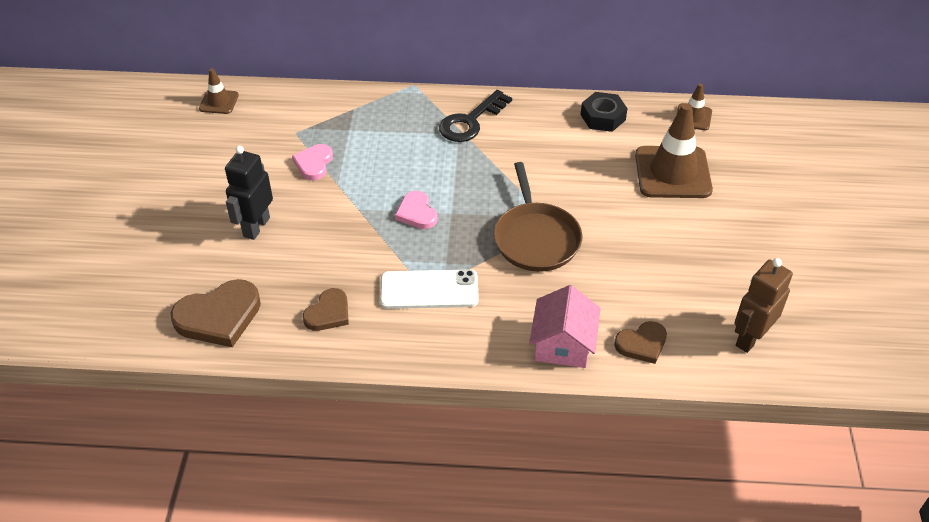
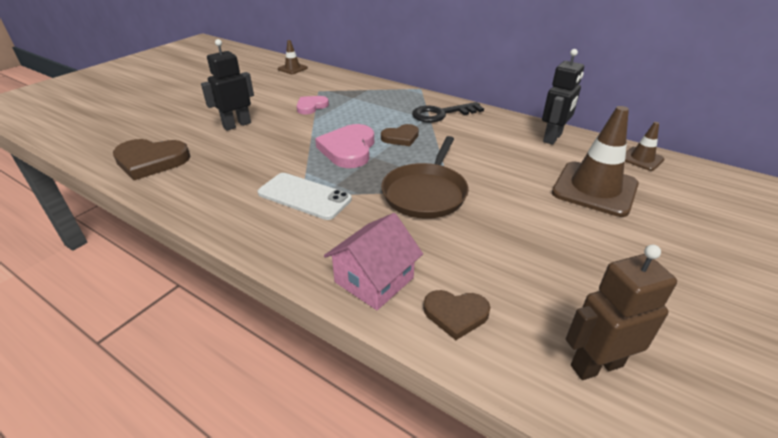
camera: 30 degrees right, 10 degrees down
brown heart [303,288,349,331] -> brown heart moved to [381,124,419,146]
pink heart [395,191,438,229] -> pink heart [315,124,374,168], size x1.66
black nut [581,92,628,132] -> black robot [542,49,584,145]

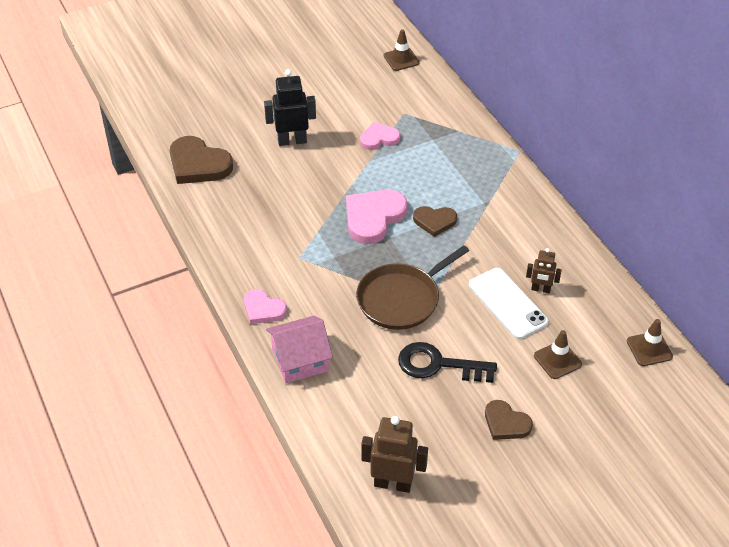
camera: 30 degrees right, 10 degrees up
white phone [257,173,352,220] -> white phone moved to [469,268,549,339]
black key [412,102,484,123] -> black key moved to [398,342,497,383]
brown heart [423,290,491,340] -> brown heart moved to [485,400,533,440]
black robot [542,49,584,145] -> none
brown traffic cone [552,106,639,217] -> brown traffic cone [534,330,582,379], size x0.51
none -> pink heart [244,289,287,324]
none -> brown robot [526,248,562,293]

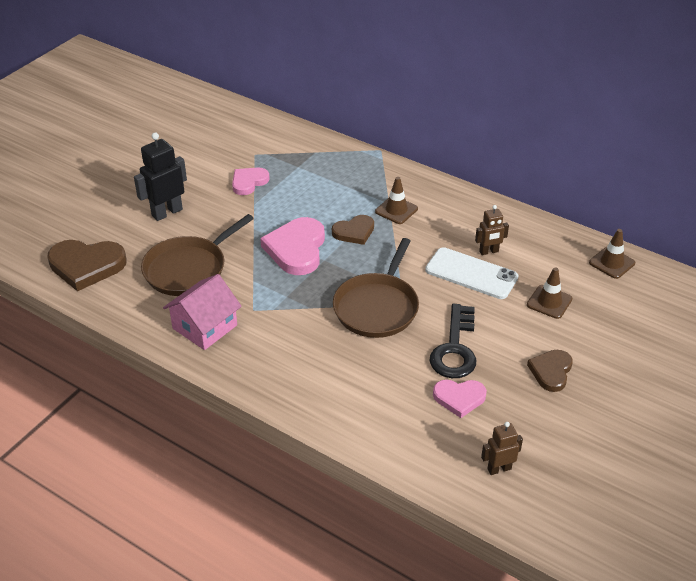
camera: 30 degrees left, 5 degrees down
pink heart [244,289,287,324] -> pink heart moved to [433,380,487,418]
pink house [266,315,333,383] -> pink house moved to [163,274,242,350]
brown robot [361,416,428,493] -> brown robot [481,422,523,475], size x0.59
brown traffic cone [384,29,420,71] -> brown traffic cone moved to [375,177,418,224]
black key [398,342,497,383] -> black key turned 60 degrees counterclockwise [430,304,476,378]
brown heart [485,400,533,440] -> brown heart turned 105 degrees clockwise [527,350,573,392]
none -> brown pan [141,214,254,296]

